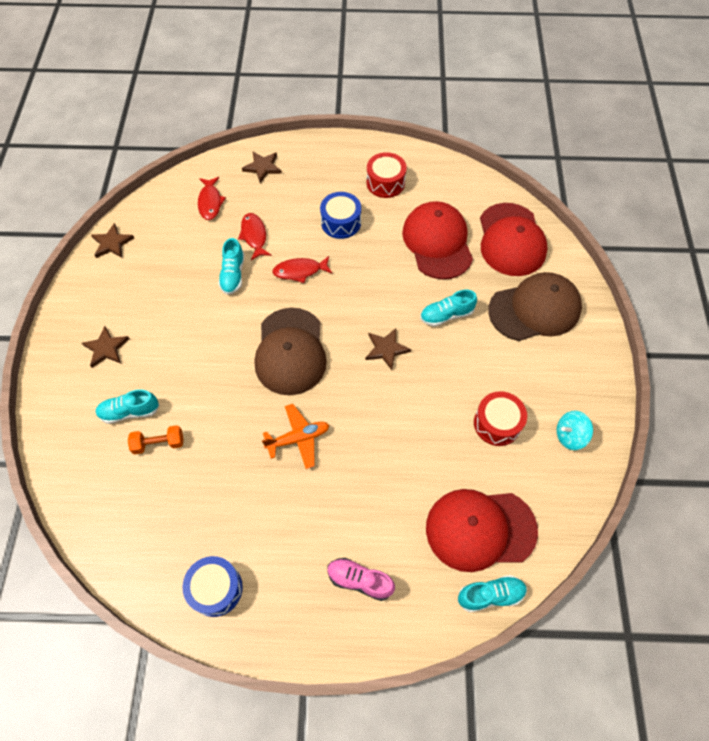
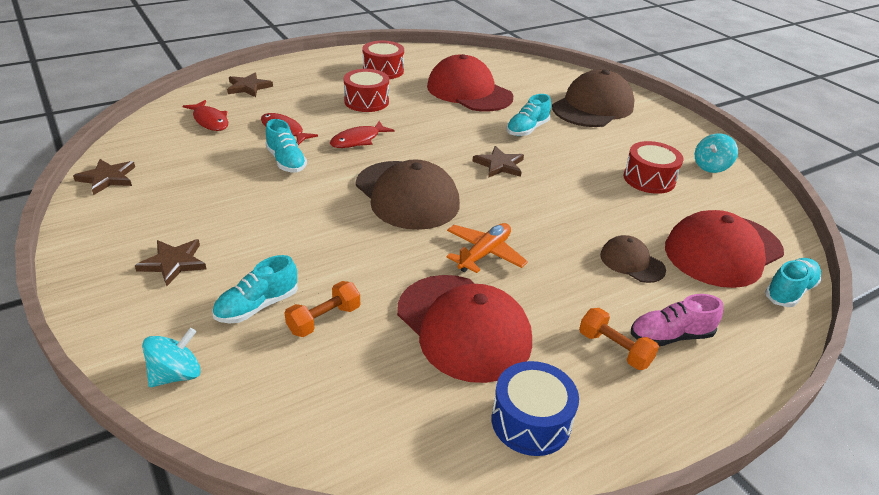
camera: 35 degrees left, 25 degrees down
blue drum [320,192,361,239] -> red drum [344,69,389,112]
red cap [480,203,548,276] -> red cap moved to [397,275,532,383]
none -> turquoise spinning top [142,328,201,387]
none -> orange dumbbell [579,308,659,370]
none -> brown cap [600,235,666,283]

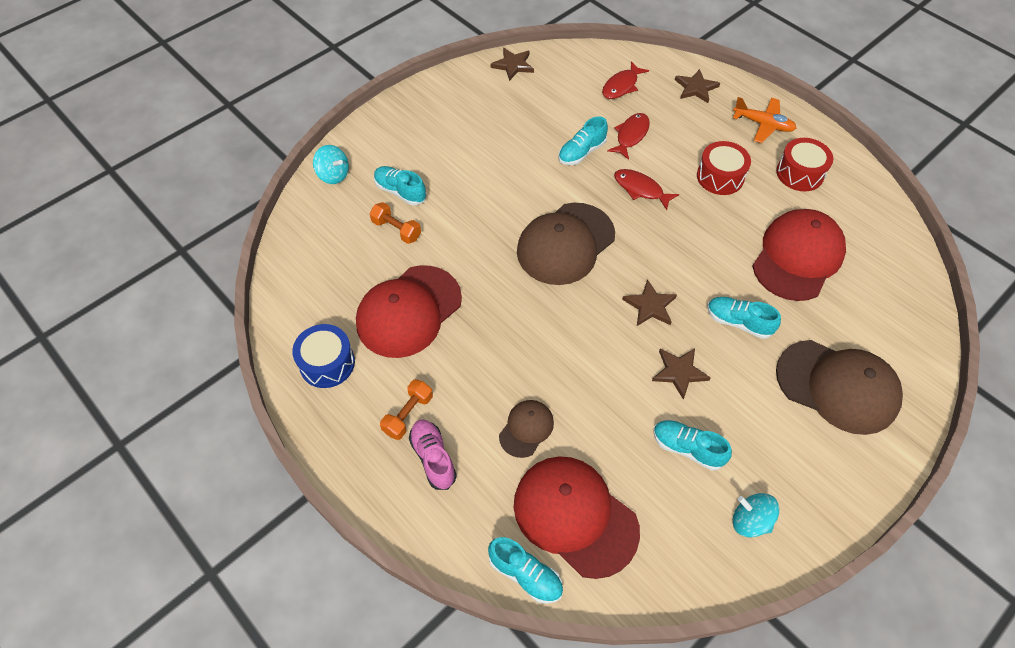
camera: 80 degrees right, 20 degrees up
brown star [135,239,207,286] -> brown star moved to [652,348,711,399]
orange plane [446,223,528,273] -> orange plane moved to [733,97,797,143]
red drum [623,141,684,194] -> turquoise shoe [653,420,732,471]

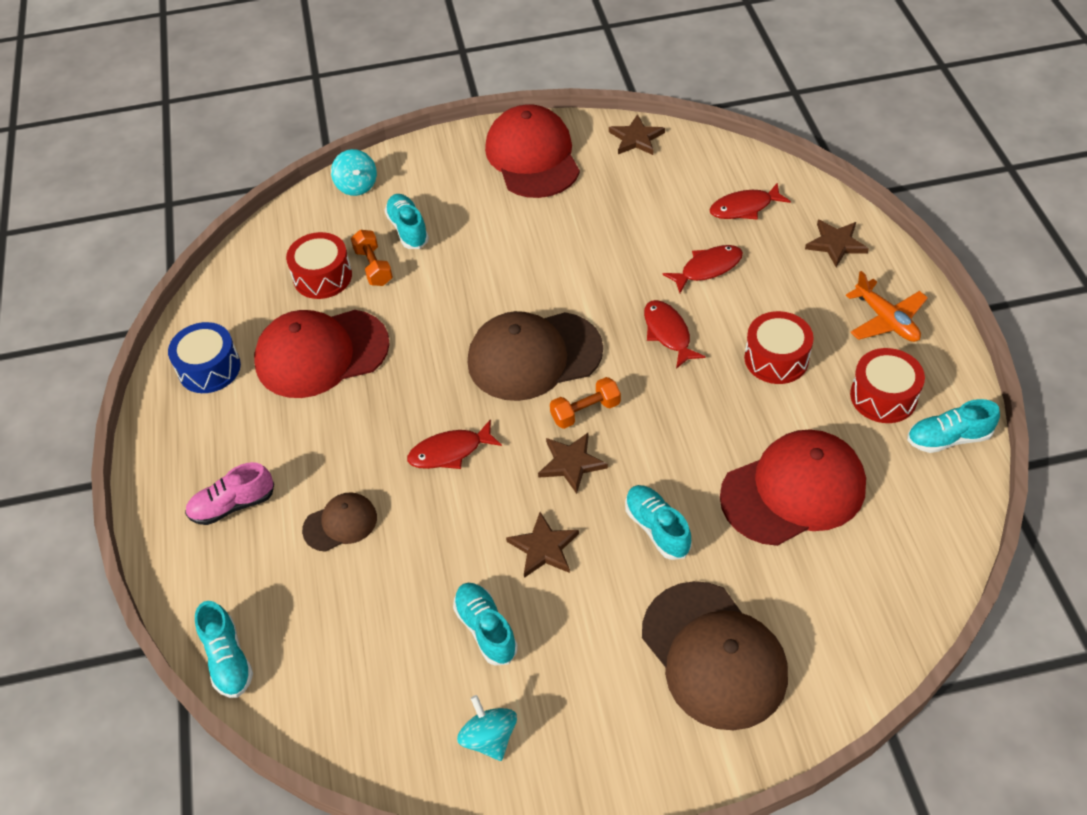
camera: 35 degrees right, 5 degrees down
orange dumbbell [380,379,433,440] -> orange dumbbell moved to [550,377,621,429]
pink shoe [409,420,457,490] -> pink shoe turned 120 degrees counterclockwise [185,462,274,525]
red cap [514,456,640,579] -> red cap moved to [485,104,580,198]
turquoise shoe [558,116,608,165] -> turquoise shoe moved to [907,399,1000,453]
none -> red drum [286,232,352,299]
none -> red fish [407,420,502,469]

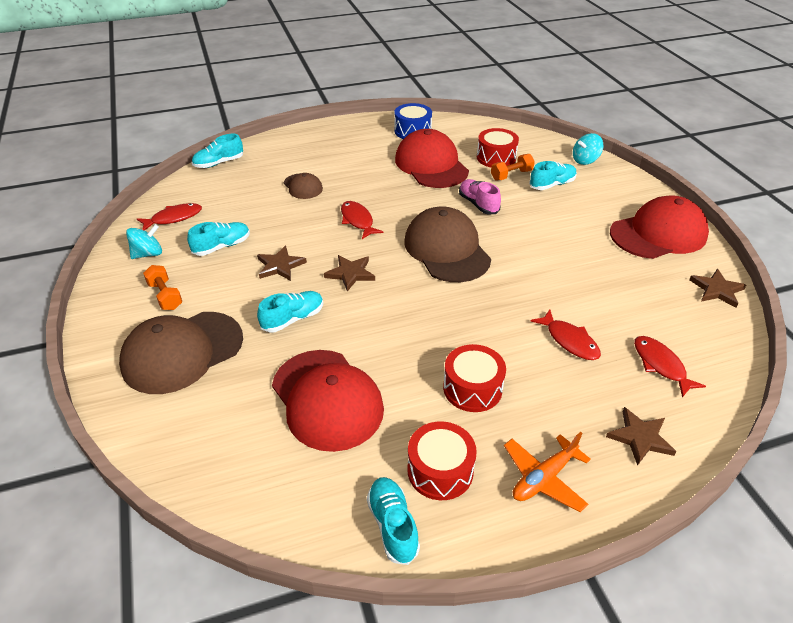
camera: 80 degrees right, 10 degrees down
pink shoe [185,462,274,525] -> pink shoe moved to [459,179,501,214]
orange dumbbell [550,377,621,429] -> orange dumbbell moved to [143,265,182,310]
red fish [644,300,706,369] -> red fish moved to [137,203,202,231]

